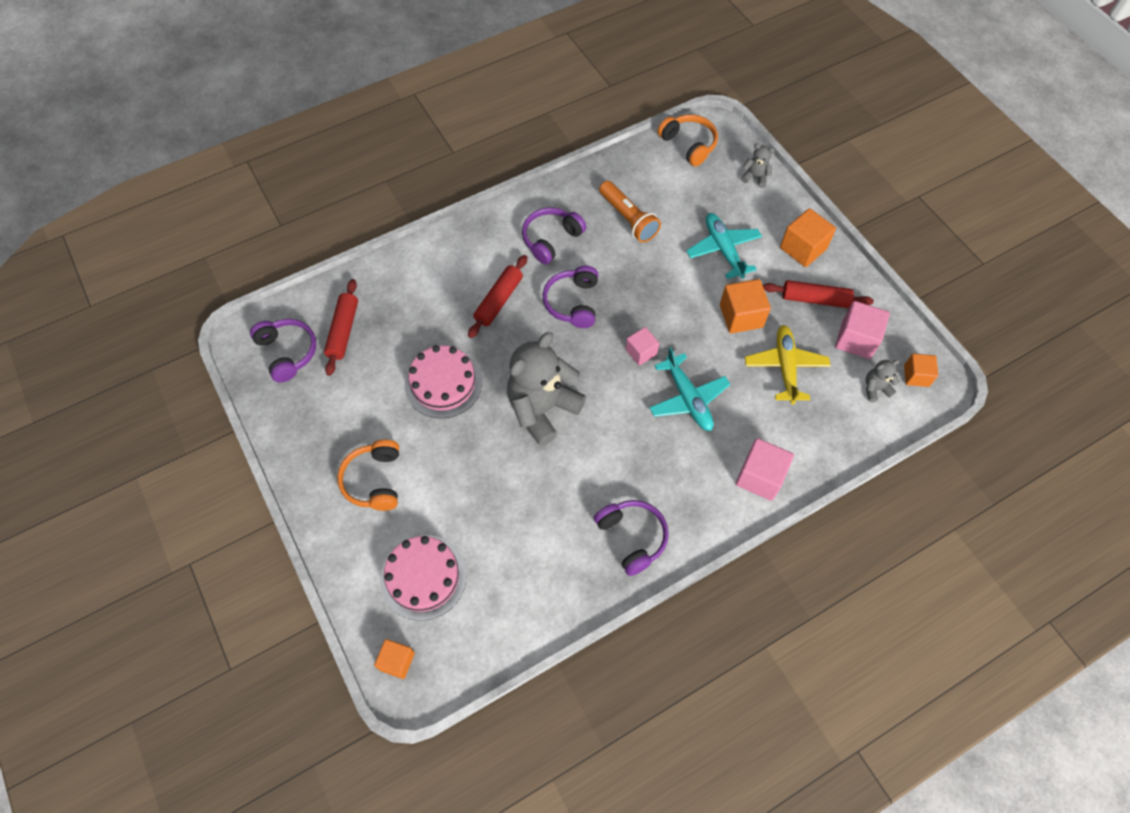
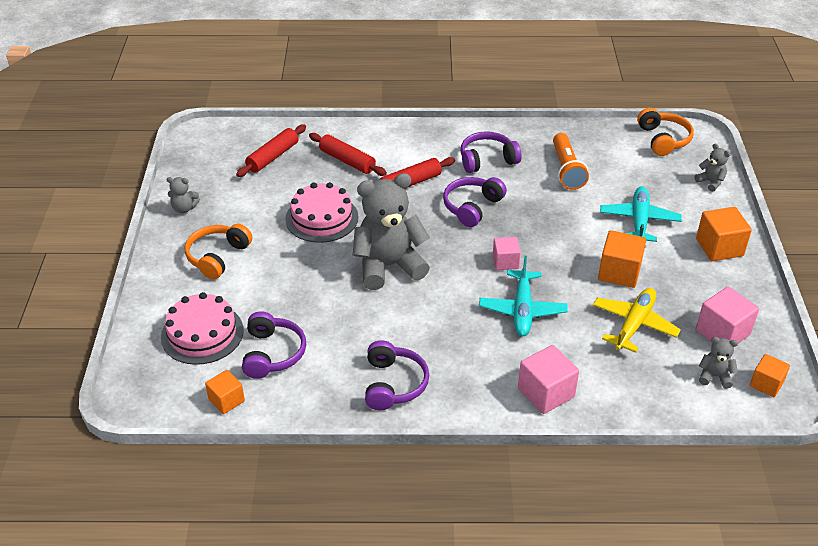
camera: 30 degrees right, 20 degrees down
purple headphones [250,319,316,383] -> purple headphones moved to [242,311,306,379]
orange cube [374,639,415,679] -> orange cube moved to [205,370,245,414]
red rolling pin [763,280,874,308] -> red rolling pin moved to [309,133,387,176]
none -> grey teddy bear [167,177,200,213]

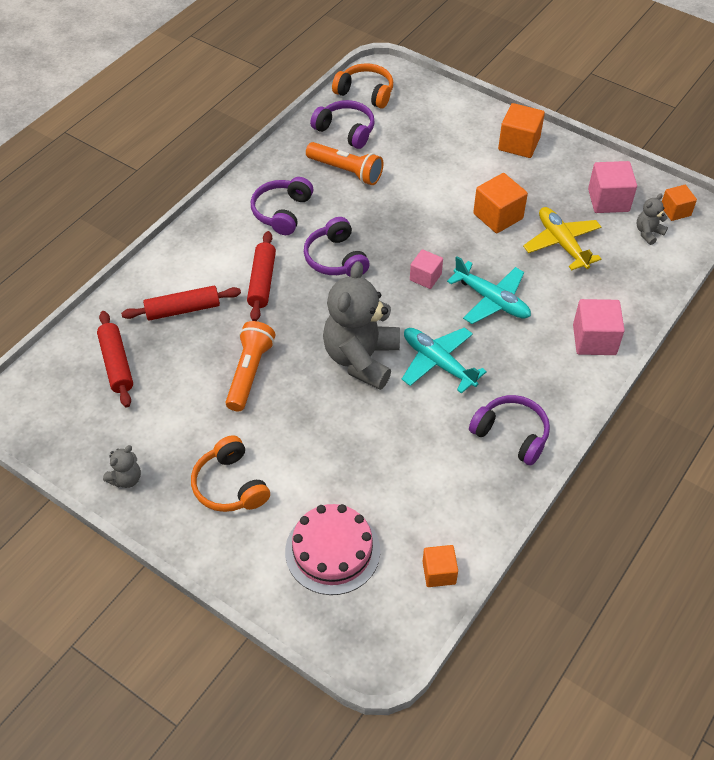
camera: 55 degrees left, 10 degrees up
purple headphones [242,311,306,379] -> purple headphones moved to [310,100,375,149]
pink cake [285,182,358,243] -> orange flashlight [225,321,275,411]
turquoise plane [600,186,682,242] -> turquoise plane moved to [402,327,487,394]
grey teddy bear [694,144,730,192] -> none

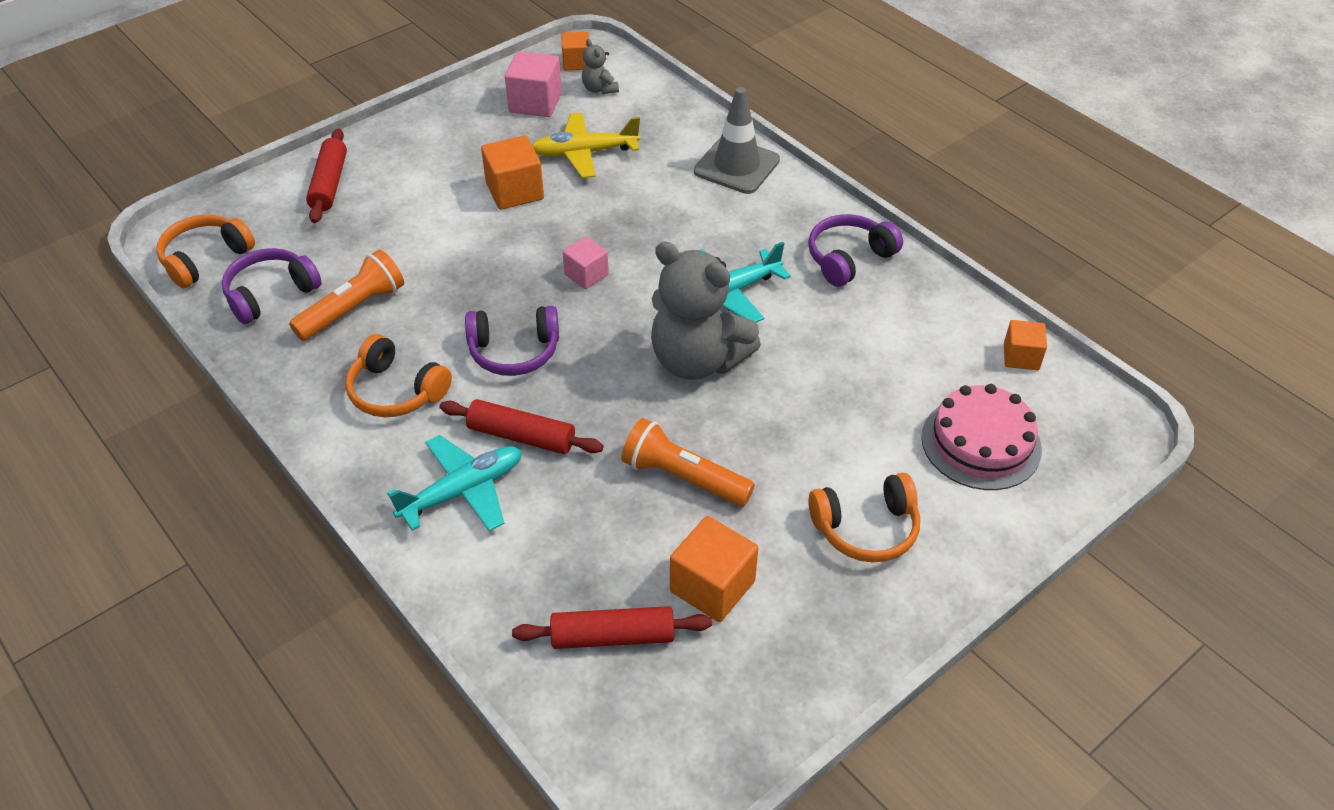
camera: 75 degrees left, 5 degrees down
grey teddy bear [103,445,141,488] -> none
red rolling pin [121,286,241,321] -> red rolling pin moved to [306,128,347,223]
purple headphones [251,177,313,235] -> orange headphones [345,334,452,417]
turquoise plane [447,256,531,324] -> turquoise plane moved to [387,435,522,531]
orange cube [498,103,545,158] -> orange cube moved to [670,516,758,622]
pink cube [573,299,625,355] -> grey traffic cone [694,87,780,194]

